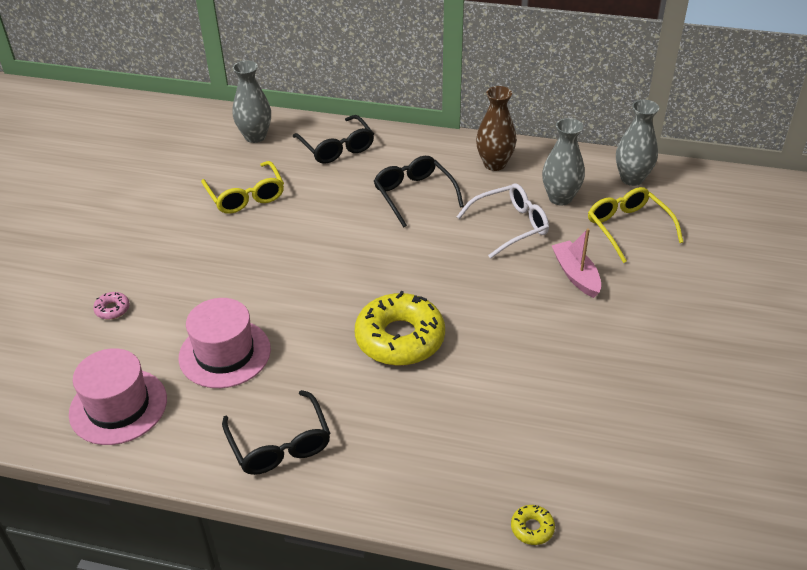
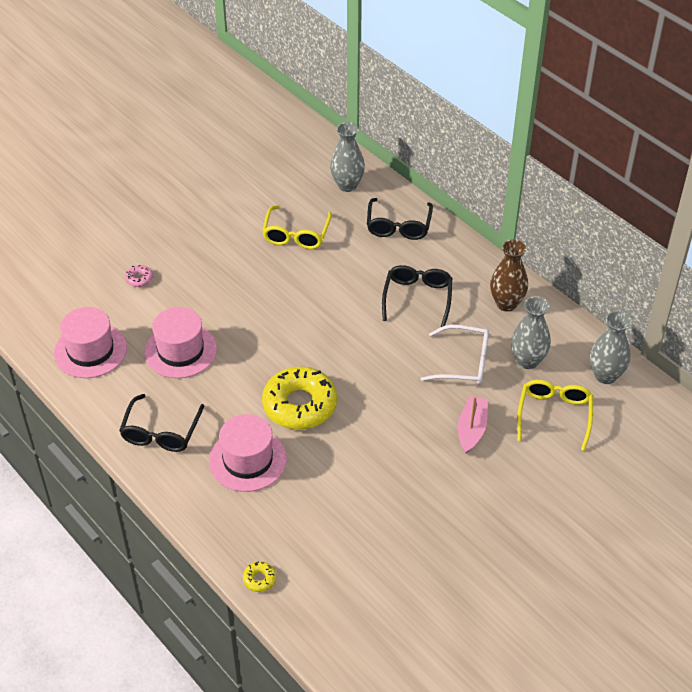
camera: 35 degrees right, 5 degrees up
none -> pink hat [209,414,287,492]

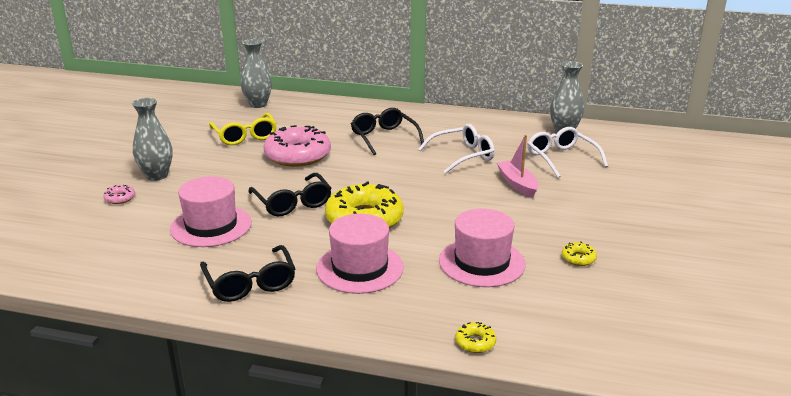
camera: 35 degrees left, 20 degrees down
pink hat [54,307,127,378] -> pink hat moved to [439,209,526,287]
black glasses [367,198,433,240] -> black glasses moved to [249,173,331,216]
brown vase [490,239,528,312] -> none
grey vase [511,296,551,369] -> grey vase moved to [132,98,173,181]
yellow glasses [517,379,593,451] -> white glasses [527,127,608,178]
none -> pink donut [263,125,331,167]
none -> yellow donut [562,242,597,266]

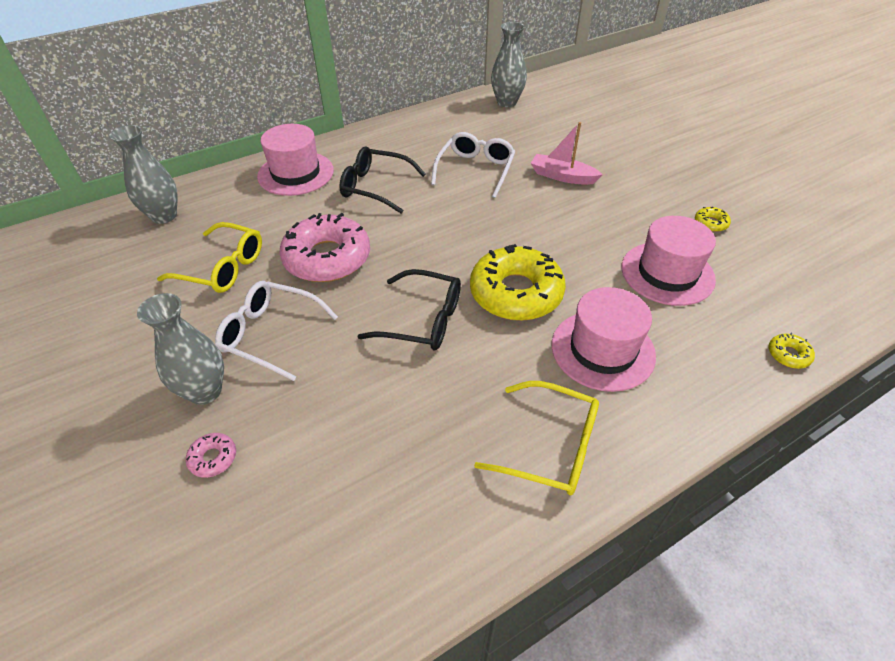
camera: 45 degrees left, 20 degrees up
pink hat [170,176,252,247] -> pink hat moved to [257,124,334,196]
black glasses [200,245,295,302] -> yellow glasses [474,381,599,495]
white glasses [527,127,608,178] -> white glasses moved to [215,281,338,381]

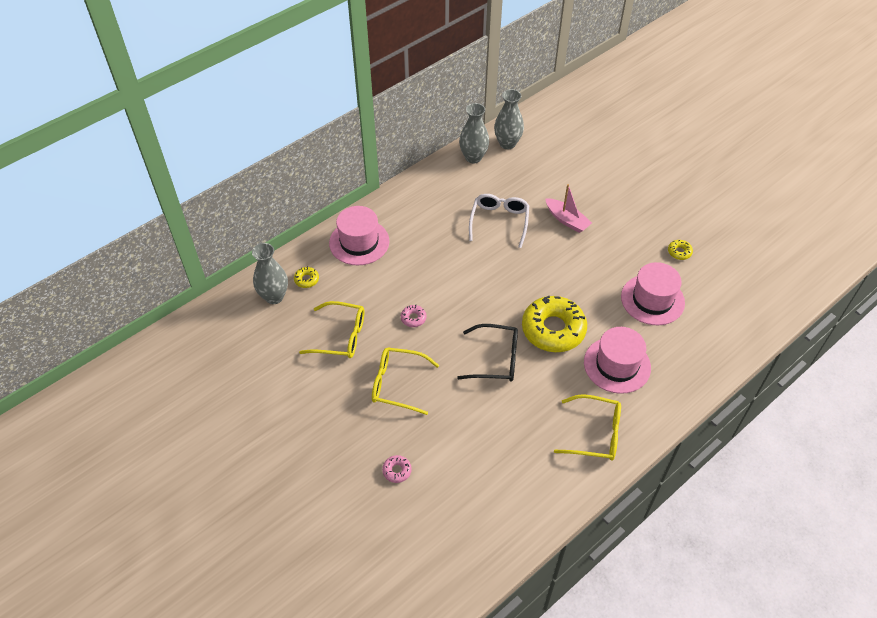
camera: 10 degrees left, 5 degrees up
grey vase [137,293,224,405] -> grey vase moved to [459,103,489,163]
white glasses [215,281,338,381] -> yellow glasses [372,347,439,415]
pink donut [279,213,370,282] -> pink donut [401,305,426,327], size x0.40
black glasses [340,146,426,214] -> none
pink boat [531,122,603,185] -> pink boat turned 150 degrees counterclockwise [545,184,592,233]
yellow donut [768,333,815,369] -> yellow donut moved to [294,266,319,288]

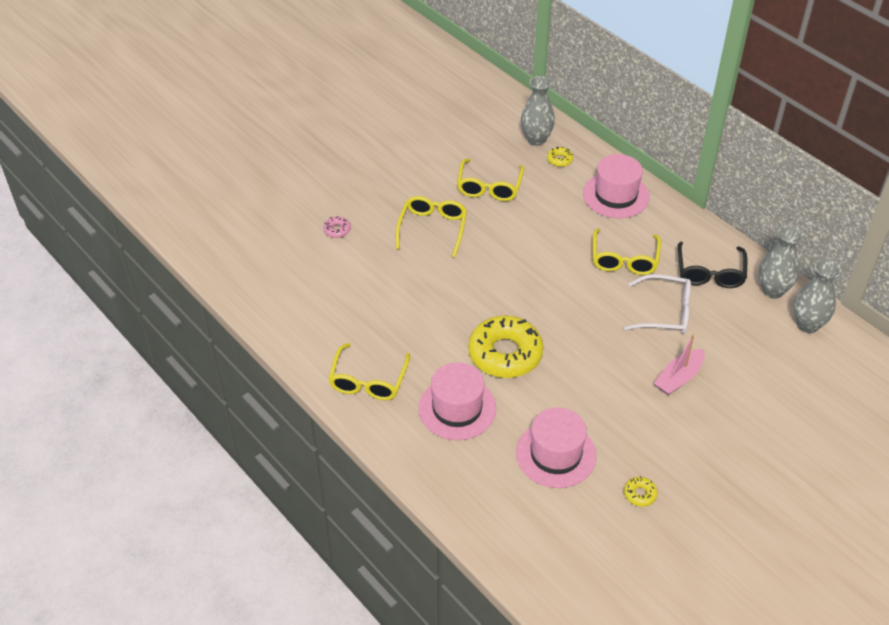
camera: 90 degrees right, 5 degrees down
pink donut [401,305,426,327] -> none
black glasses [457,324,518,381] -> black glasses moved to [678,241,747,288]
none -> yellow glasses [593,228,661,275]

